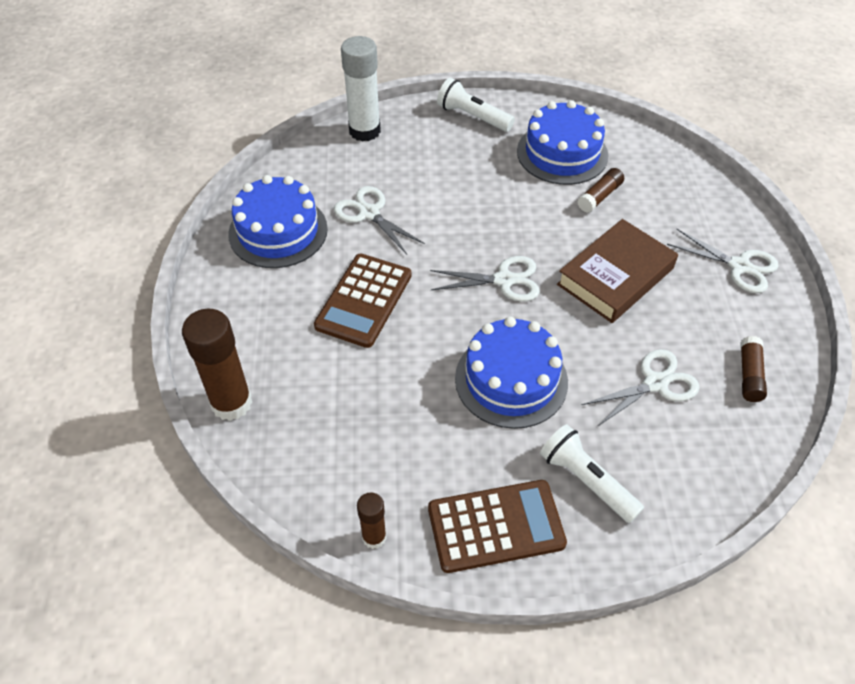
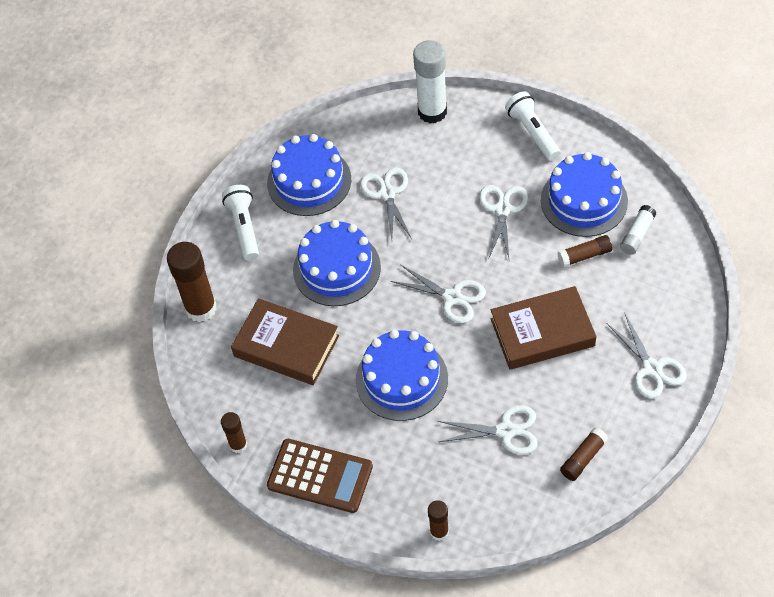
camera: 35 degrees right, 5 degrees up
brown calculator [314,254,412,348] -> blue cake [293,220,381,306]
white flashlight [540,424,644,523] -> white flashlight moved to [222,185,259,261]
none -> brown book [231,298,339,385]
none -> brown glue stick [428,500,449,541]
none -> white scissors [479,185,528,260]
none -> white glue stick [620,205,656,255]

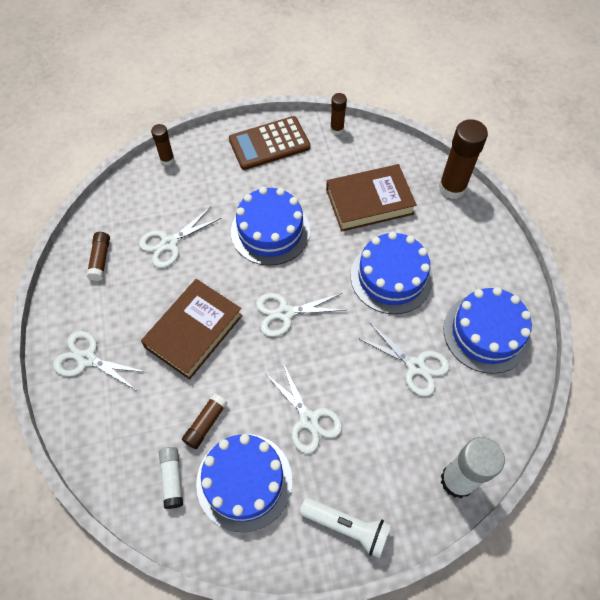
camera: 135 degrees right, 5 degrees up
white flashlight [222,185,259,261] -> none

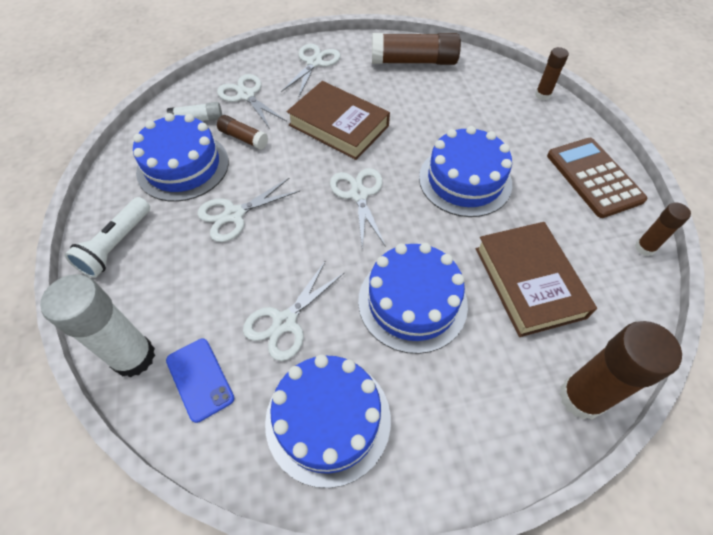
camera: 90 degrees right, 5 degrees down
brown glue stick [86,232,110,281] -> brown glue stick [372,33,461,65], size x1.87
white scissors [139,207,221,268] -> white scissors moved to [217,74,287,129]
none -> blue phone [166,338,234,423]

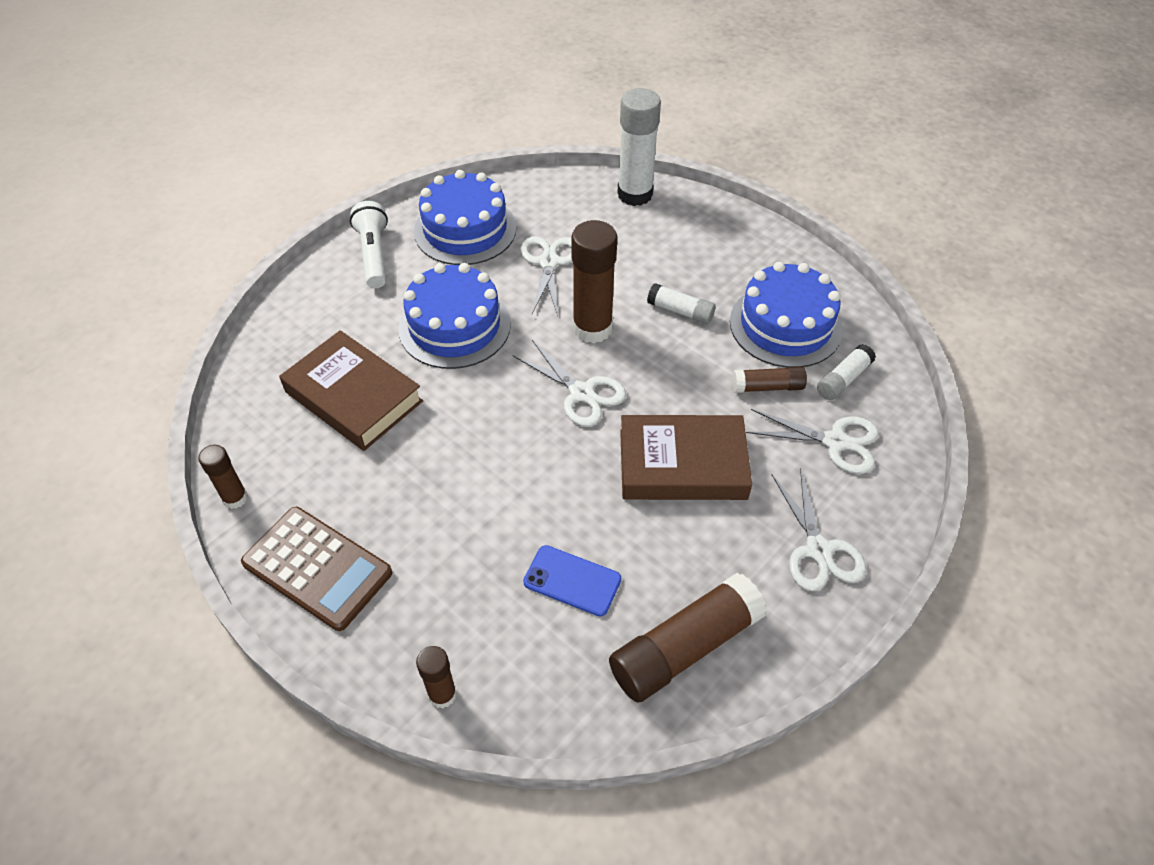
camera: 145 degrees right, 5 degrees down
white flashlight [64,197,150,278] -> white flashlight moved to [350,201,388,288]
blue phone [166,338,234,423] -> blue phone moved to [523,545,621,617]
white scissors [198,177,300,242] -> white glue stick [647,283,716,324]
blue cake [419,126,512,217] -> none
brown glue stick [559,321,682,420] -> brown glue stick moved to [571,220,617,343]

